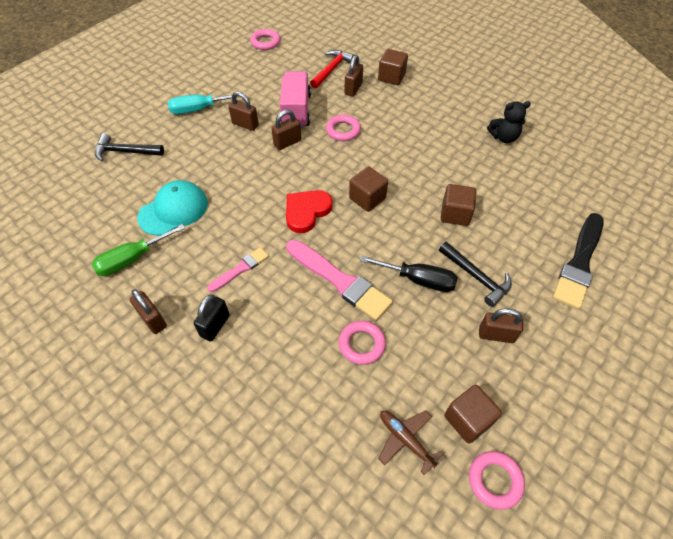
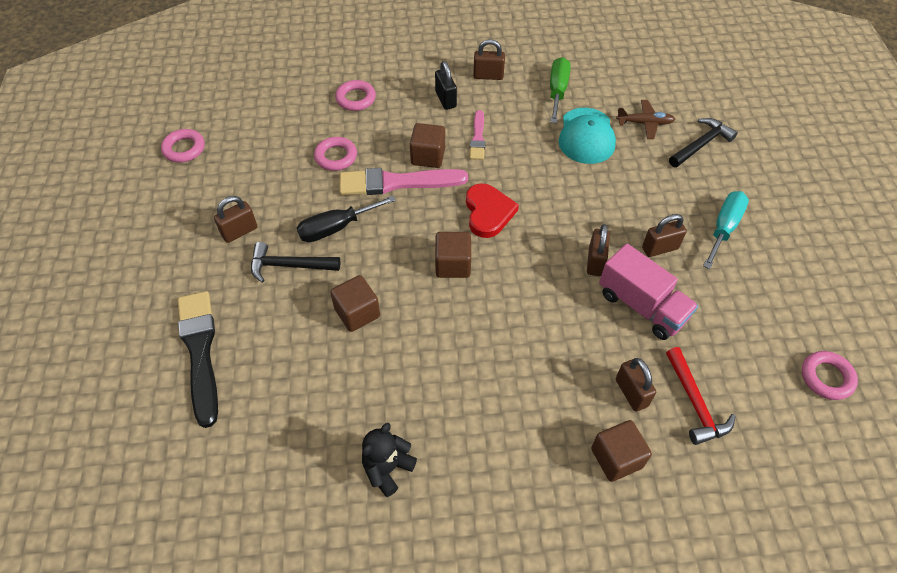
camera: 135 degrees right, 0 degrees up
pink ring [326,115,361,141] -> pink ring moved to [335,80,376,111]
brown plane [378,410,443,475] -> brown plane moved to [616,100,675,139]
brown cube [444,385,502,444] -> brown cube moved to [410,123,445,168]

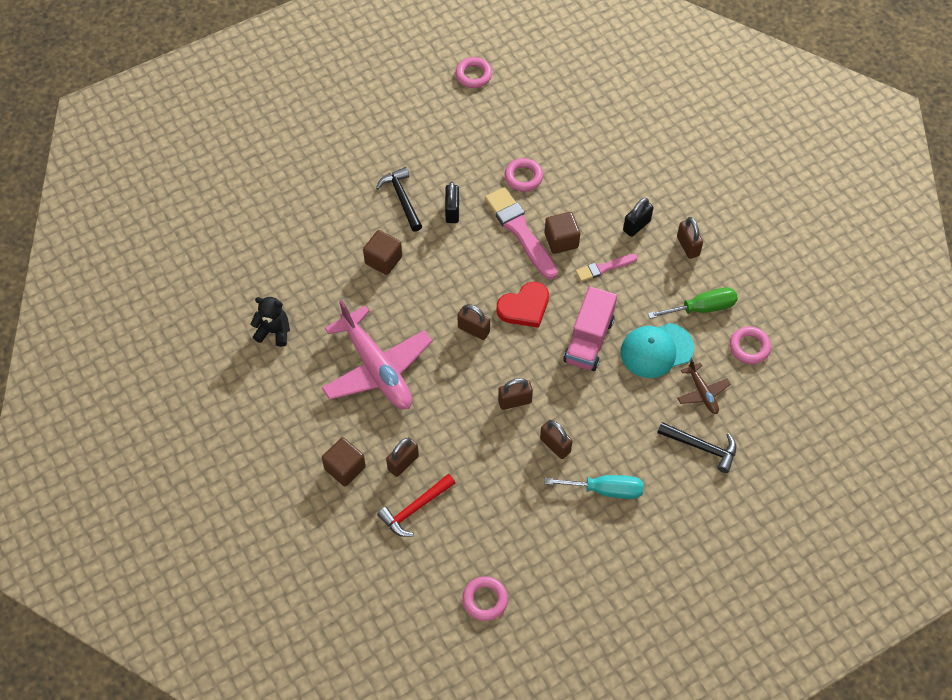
camera: 65 degrees right, 5 degrees up
black brush [178,291,218,428] -> none
brown padlock [214,196,258,243] -> brown padlock moved to [458,304,490,340]
black screwdriver [297,196,396,242] -> black padlock [445,182,459,223]
pink ring [335,80,376,111] -> pink ring moved to [730,326,771,364]
brown cube [435,232,471,278] -> none
pink truck [599,243,698,340] -> pink truck moved to [563,286,617,371]
none -> pink plane [322,300,432,410]

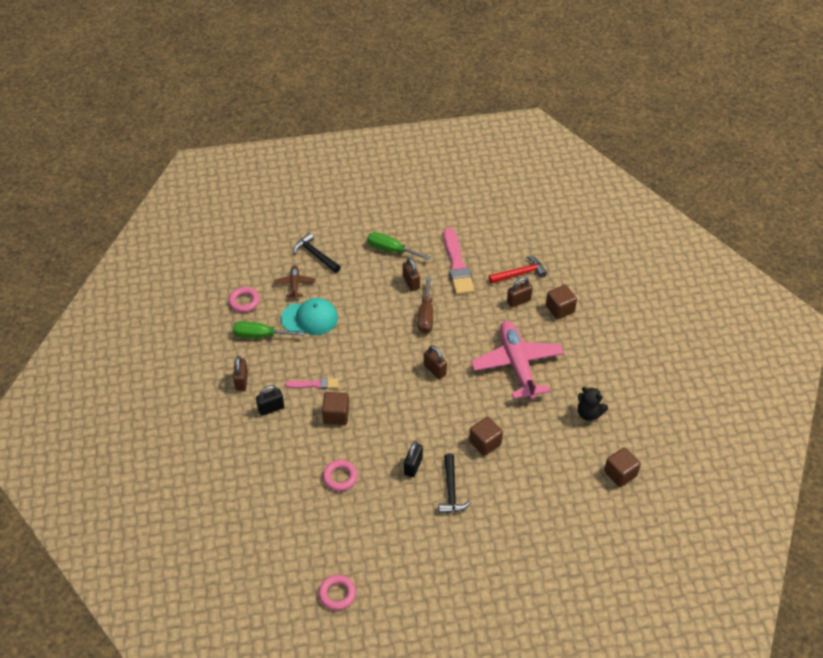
camera: 160 degrees left, 10 degrees down
pink ring [462,576,508,621] -> none
pink brush [485,187,558,280] -> pink brush moved to [444,227,474,295]
red heart [496,282,549,328] -> none
brown padlock [498,378,533,410] -> brown screwdriver [418,277,433,334]
turquoise screwdriver [545,475,644,499] -> green screwdriver [367,232,431,260]
pink truck [563,286,617,371] -> none
none -> brown cube [604,447,641,487]

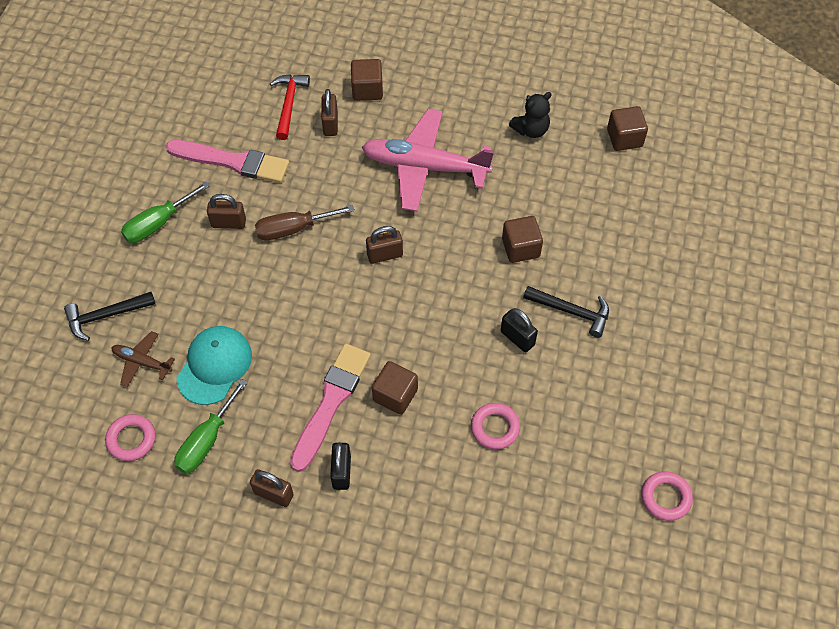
camera: 65 degrees left, 10 degrees up
pink brush [285,378,338,389] -> pink brush [290,343,371,472], size x1.81
brown screwdriver [418,277,433,334] -> brown screwdriver turned 135 degrees clockwise [255,205,355,241]

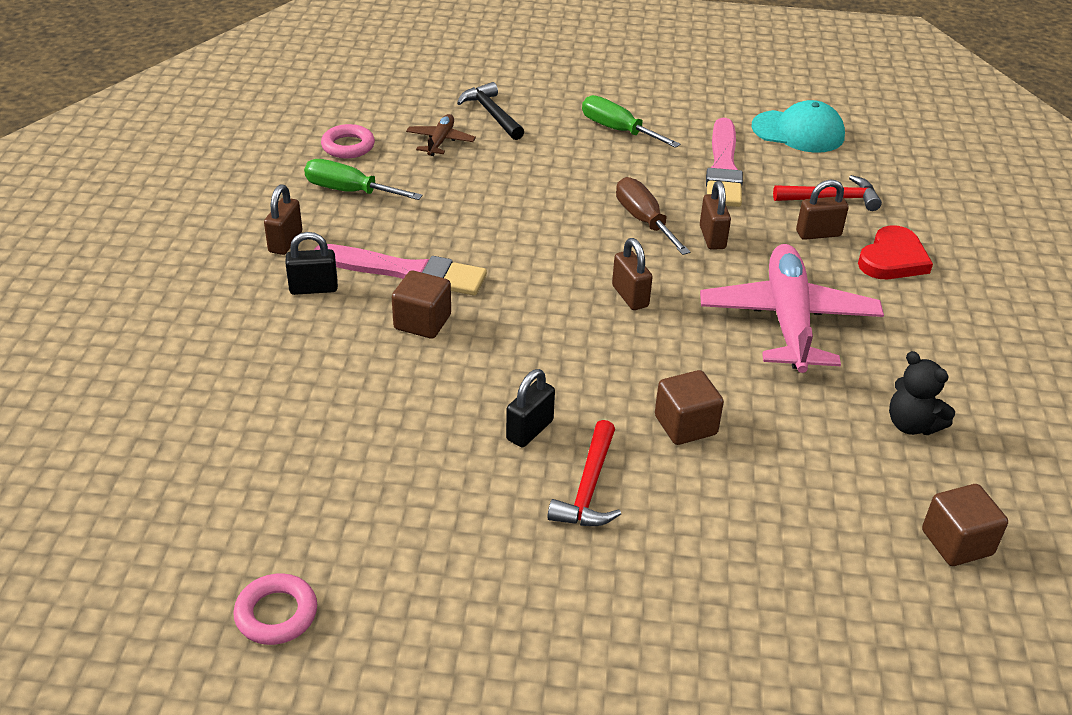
camera: 80 degrees right, 20 degrees down
turquoise cap [176,326,252,405] -> turquoise cap moved to [752,100,845,153]
brown padlock [207,194,246,229] -> brown padlock moved to [700,181,731,250]
brown cube [351,59,383,101] -> red heart [858,225,933,279]
pink ring [471,403,520,449] -> none
black hammer [523,286,609,338] -> red hammer [547,420,621,526]

